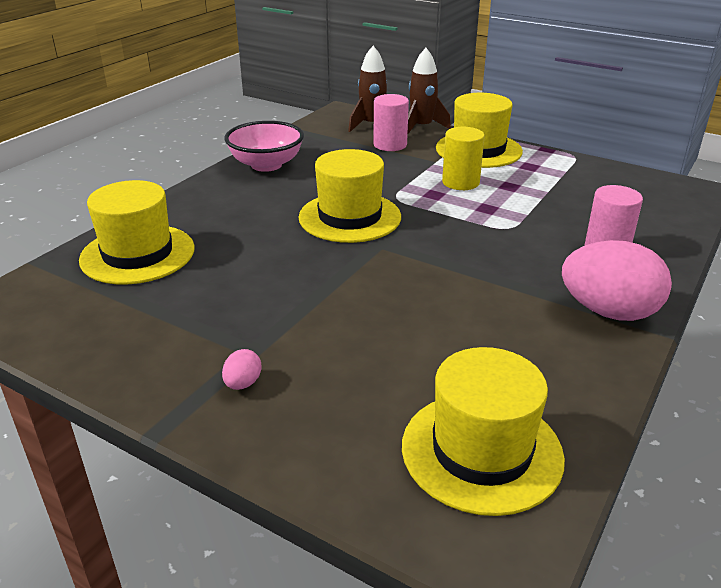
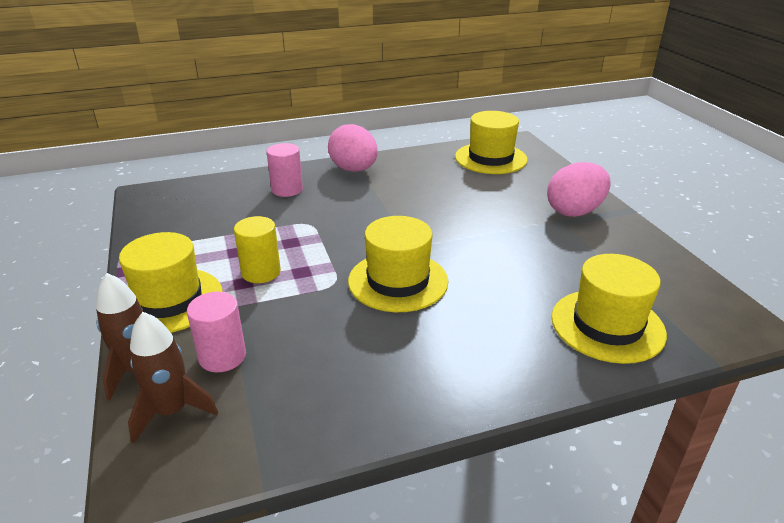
camera: 140 degrees left, 0 degrees up
pink egg [222,349,262,390] -> pink egg [547,162,611,217], size x2.41
pink bowl [224,121,304,172] -> none

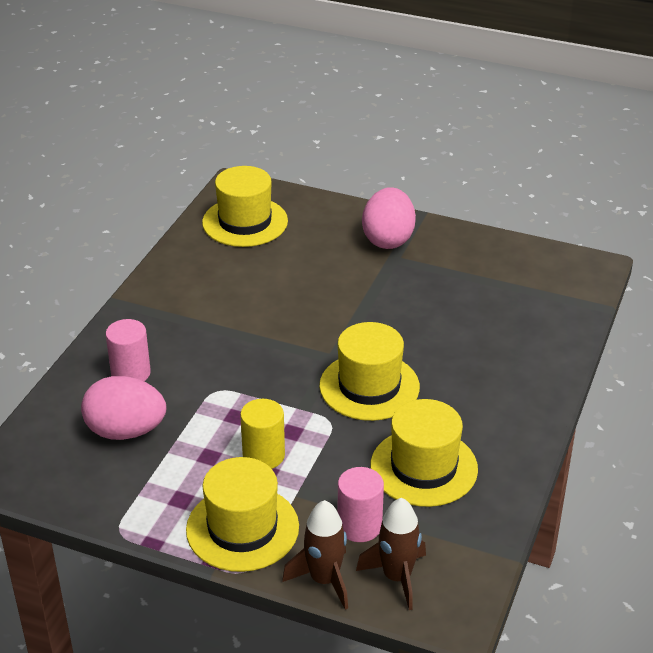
camera: 50 degrees left, 5 degrees up
pink egg [328,124,378,172] -> pink egg moved to [81,376,166,440]
yellow hat [551,254,667,364] -> yellow hat moved to [370,399,478,507]

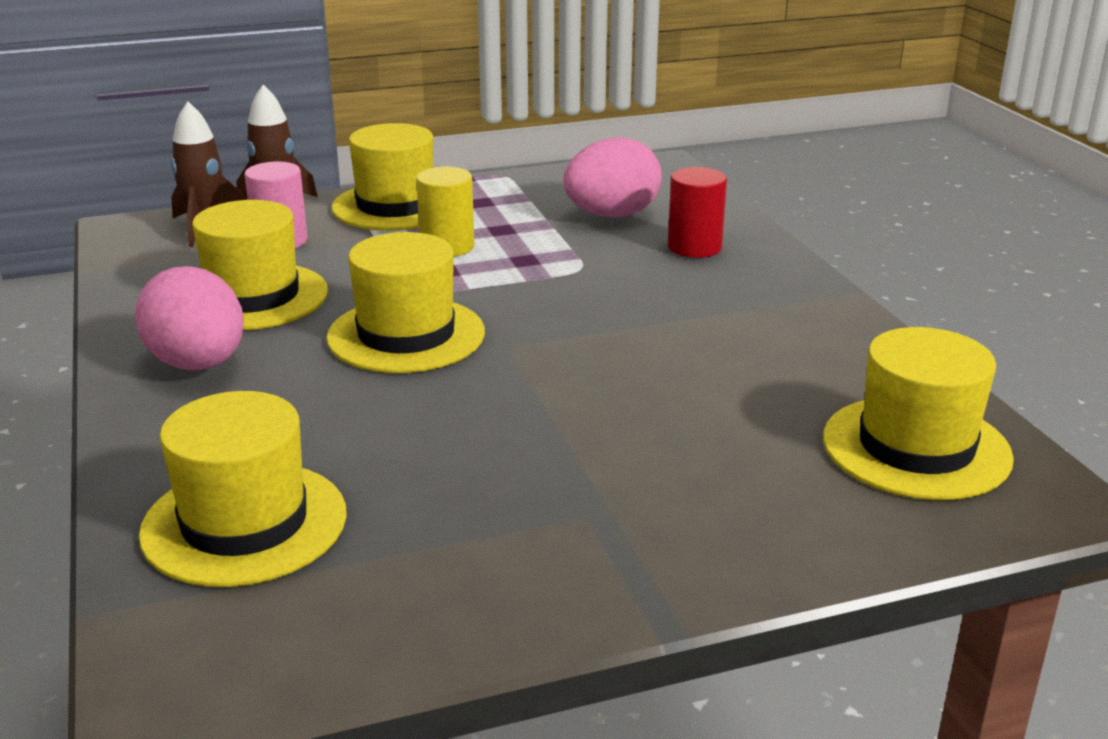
camera: 140 degrees right, 10 degrees down
pink cylinder [106,319,151,381] -> red cylinder [668,167,727,258]
pink egg [362,187,416,249] -> pink egg moved to [135,266,244,371]
none -> yellow hat [139,391,347,587]

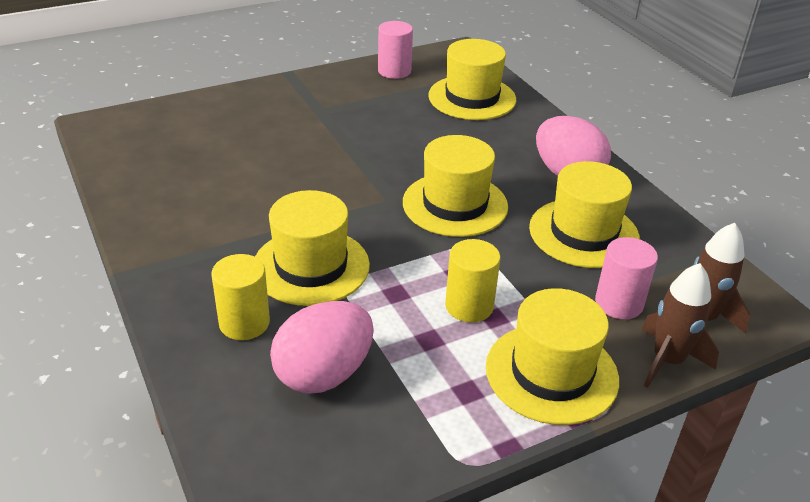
camera: 170 degrees right, 10 degrees up
red cylinder [668,167,727,258] -> yellow cylinder [211,254,270,340]
yellow hat [823,327,1014,500] -> yellow hat moved to [255,190,370,306]
none -> pink cylinder [378,21,413,79]

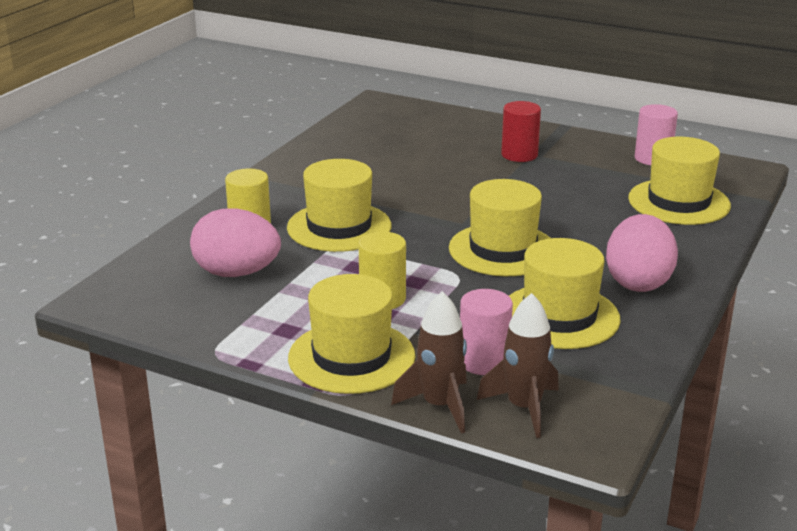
camera: 55 degrees right, 10 degrees down
none -> red cylinder [501,101,541,162]

